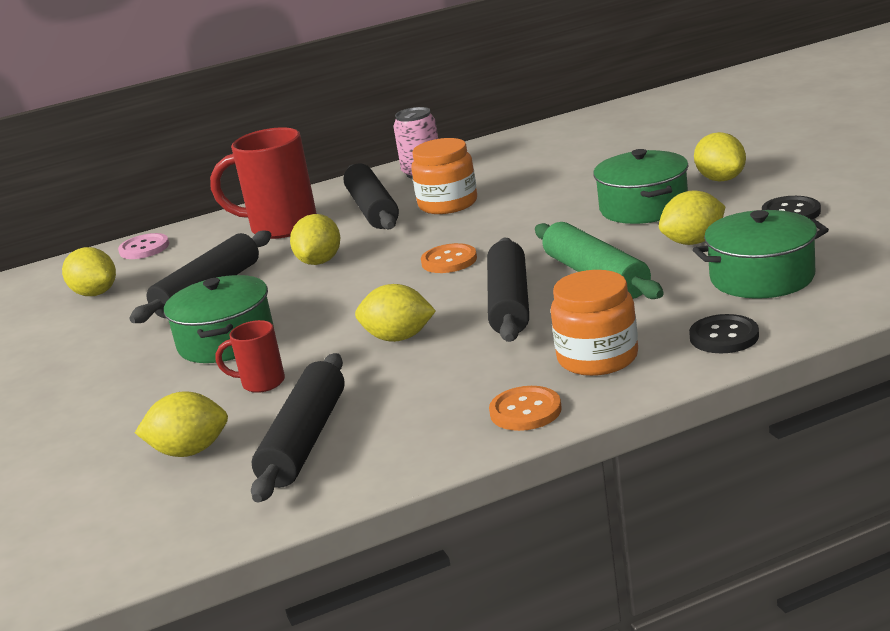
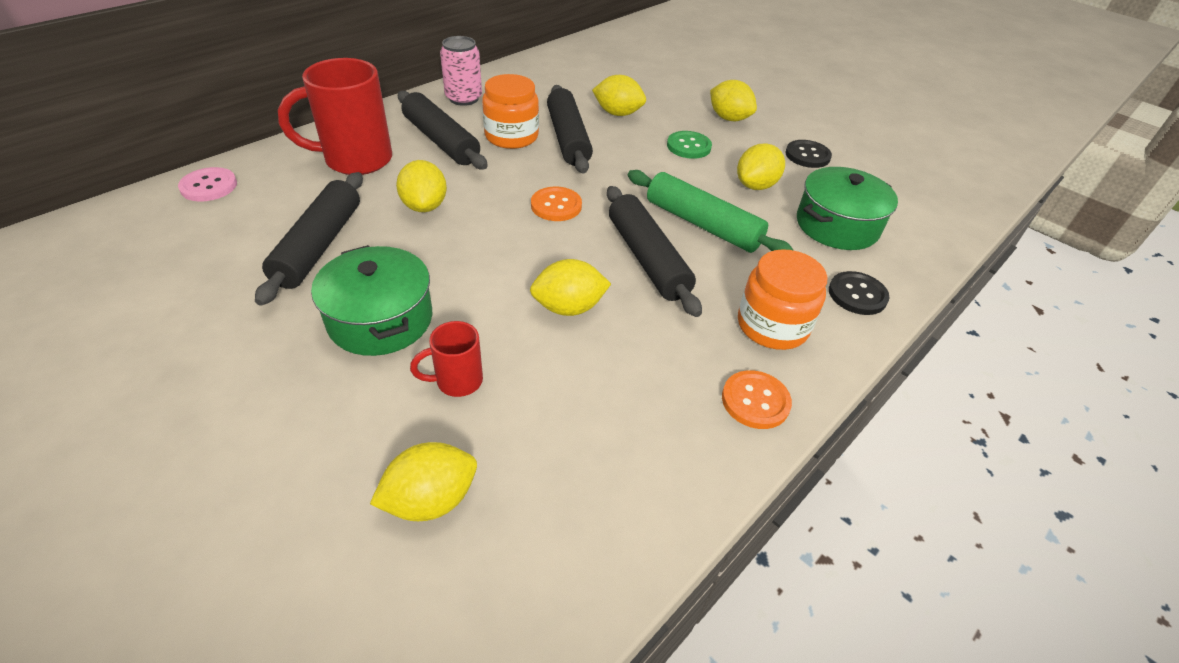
camera: 30 degrees left, 20 degrees up
yellow lemon [62,247,116,296] -> yellow lemon moved to [592,75,646,116]
black rolling pin [251,353,345,503] -> black rolling pin moved to [547,85,593,174]
green pot [593,149,689,224] -> green button [667,131,712,159]

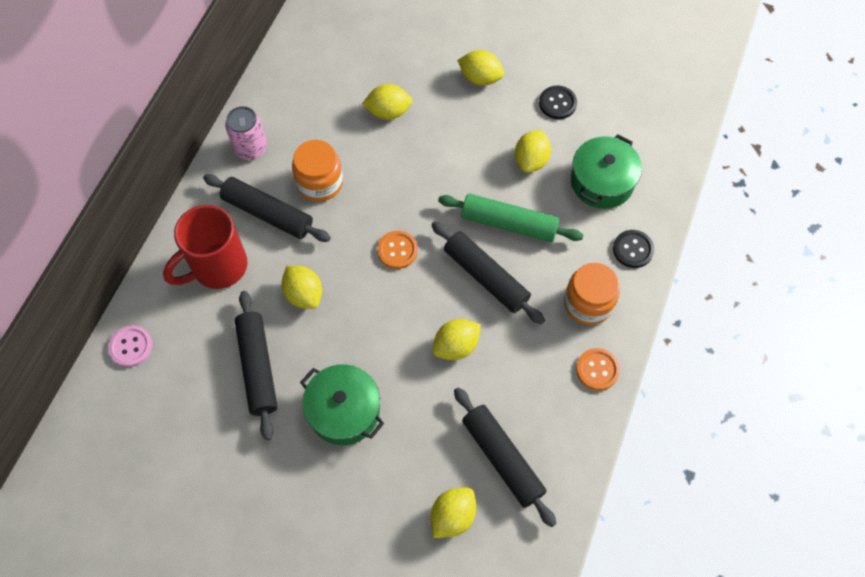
camera: 20 degrees left, 20 degrees up
red mug [410,321,483,397] -> none
black rolling pin [547,85,593,174] -> black rolling pin moved to [454,387,557,527]
green button [667,131,712,159] -> none

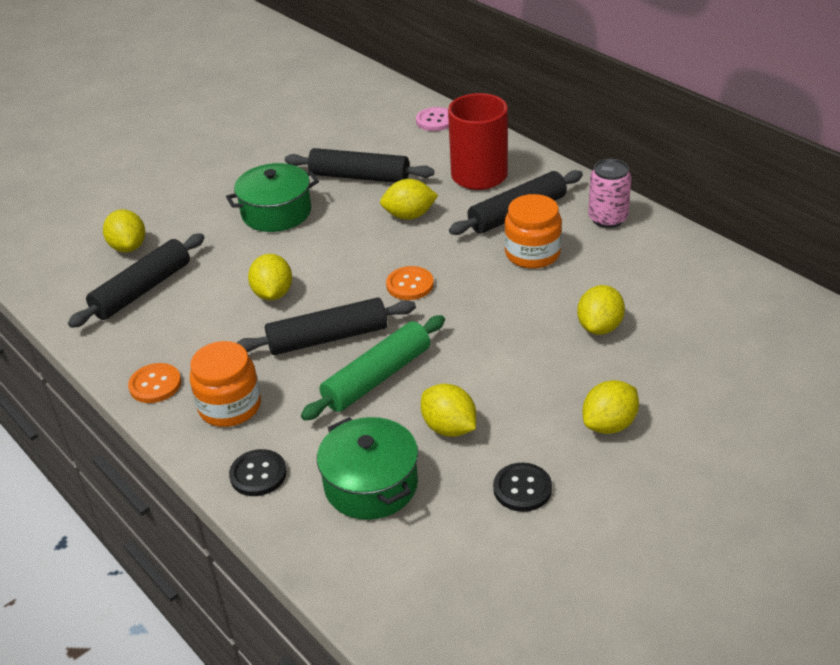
camera: 120 degrees right, 25 degrees down
black rolling pin [454,387,557,527] -> black rolling pin turned 45 degrees counterclockwise [68,233,205,328]

